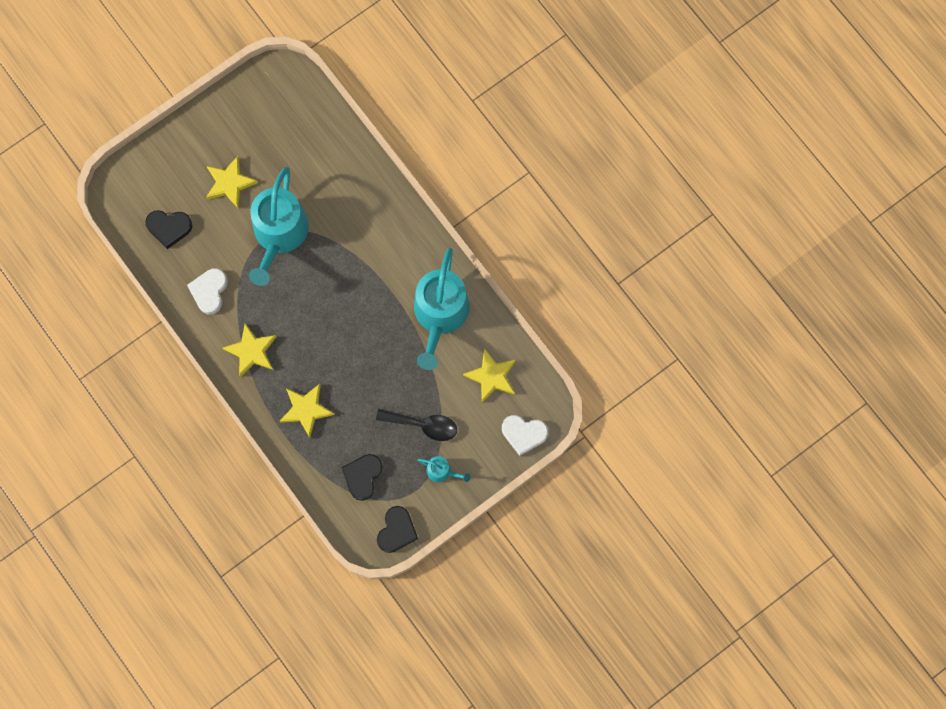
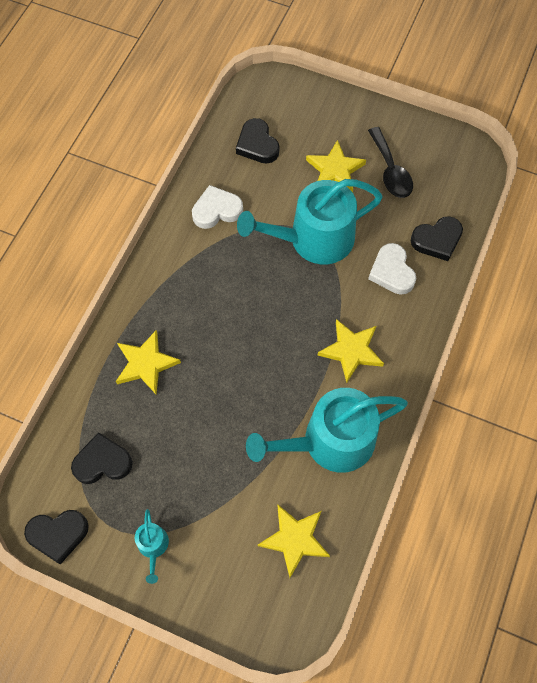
camera: 60 degrees right, 10 degrees down
yellow star [223,323,277,377] -> yellow star moved to [317,319,384,383]
black spoon [376,409,457,441] -> black spoon moved to [368,127,413,198]
white heart [502,415,548,456] -> white heart moved to [368,243,416,295]
none -> black heart [411,216,463,261]

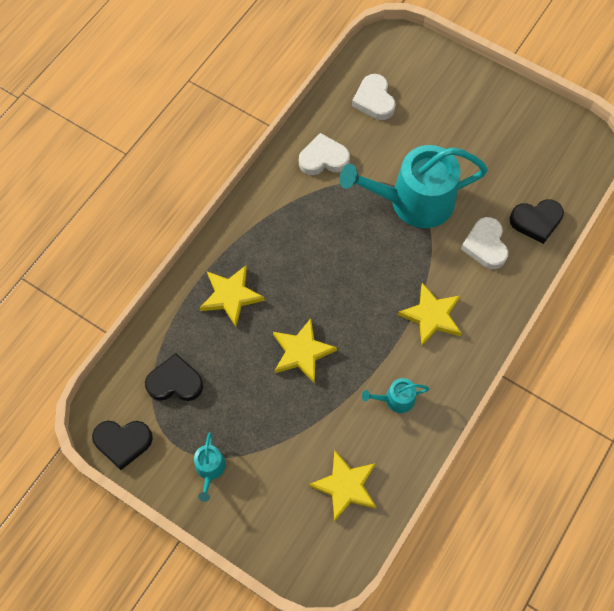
camera: 10 degrees right, 0 degrees up
black heart [236,118,279,164] -> white heart [352,74,396,120]
turquoise watering can [246,388,408,473] -> turquoise watering can [362,378,429,413], size x0.43
yellow star [306,140,366,193] -> yellow star moved to [273,318,337,383]
black spoon [368,127,413,198] -> none

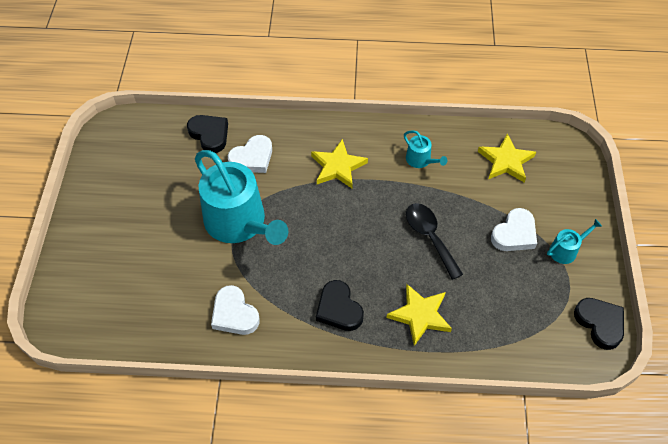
camera: 120 degrees left, 10 degrees down
black heart [145,353,203,401] -> black heart moved to [316,280,364,331]
yellow star [273,318,337,383] -> black spoon [406,203,463,280]
white heart [352,74,396,120] -> white heart moved to [491,208,537,251]

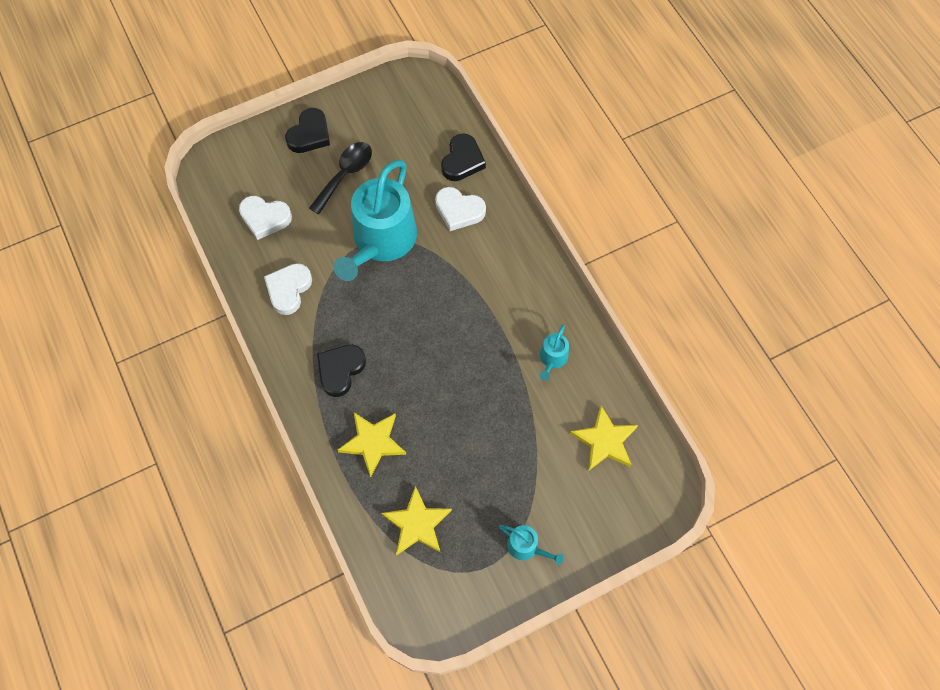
camera: 60 degrees right, 10 degrees up
yellow star [311,139,368,188] -> yellow star moved to [381,486,452,555]
black spoon [406,203,463,280] -> black spoon moved to [309,142,372,214]
white heart [491,208,537,251] -> white heart moved to [239,196,292,240]
black heart [574,298,624,350] -> black heart moved to [285,108,330,153]

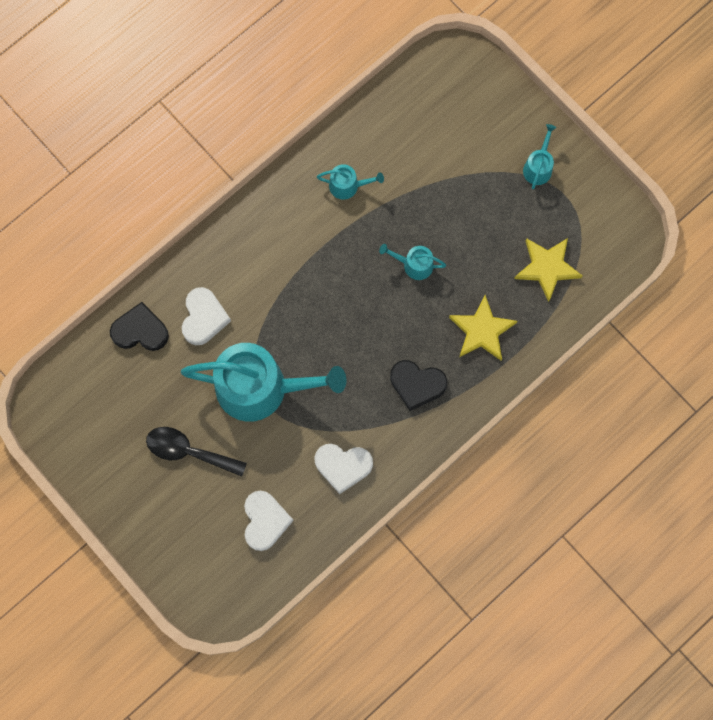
camera: 105 degrees left, 10 degrees up
black heart [285,108,330,153] -> none
yellow star [570,406,638,471] -> none
none -> turquoise watering can [379,244,446,280]

